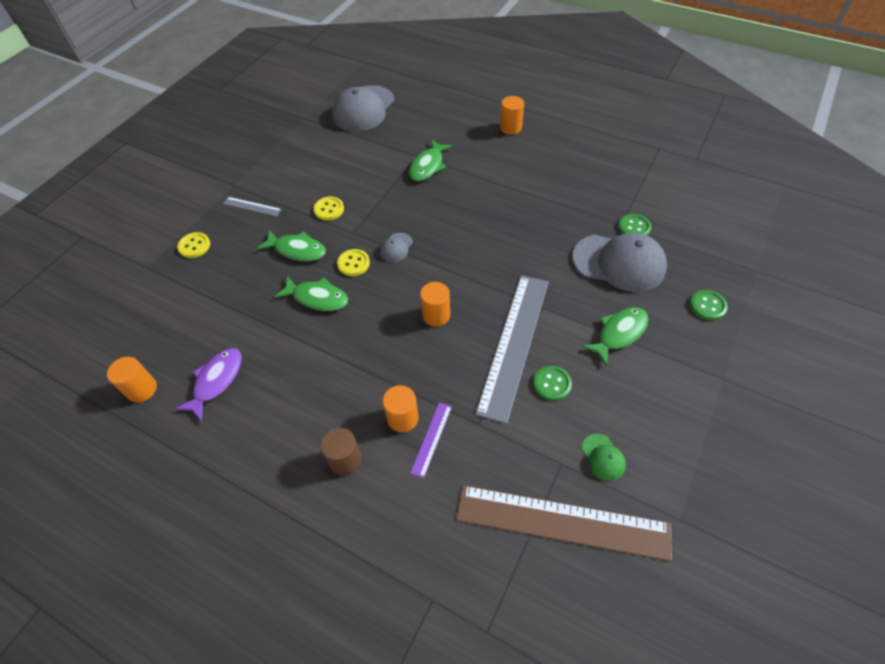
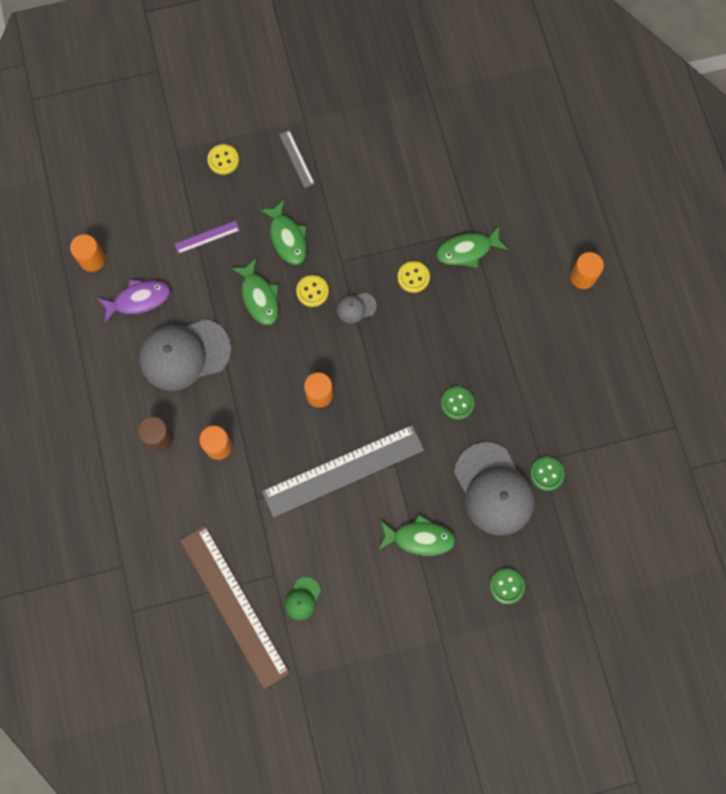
camera: 45 degrees right, 20 degrees up
yellow button [313,197,344,221] -> yellow button moved to [398,261,430,293]
grey cap [332,85,394,132] -> grey cap moved to [139,319,232,391]
purple ruler [410,402,452,478] -> purple ruler moved to [175,221,240,254]
green button [534,366,572,401] -> green button moved to [441,387,474,420]

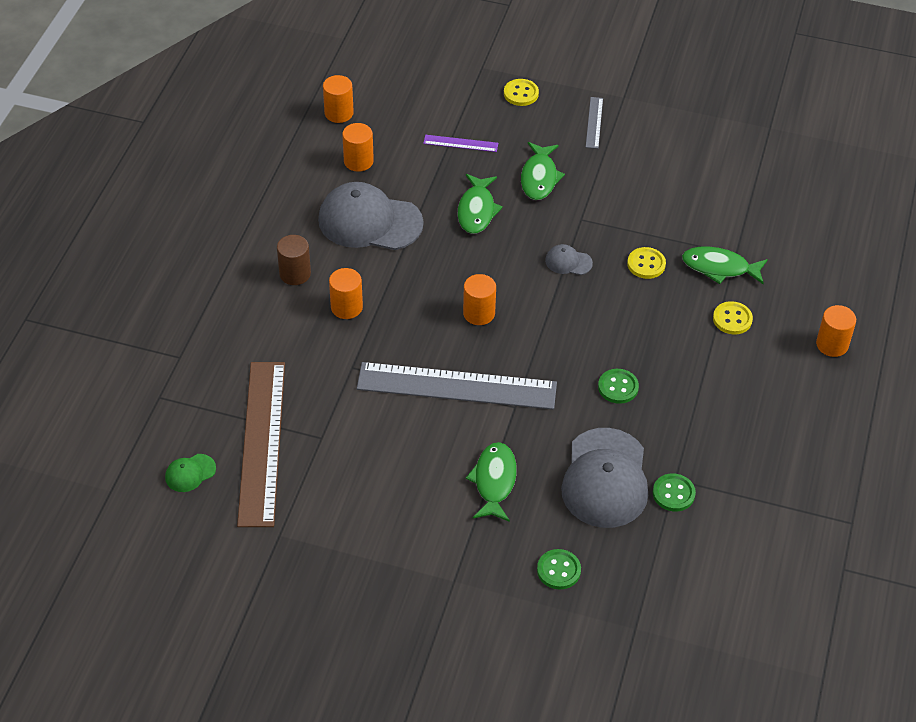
camera: 30 degrees right, 25 degrees down
purple fish [98,279,170,323] -> orange cylinder [342,123,374,172]
green cap [284,577,321,620] -> green cap moved to [165,454,216,492]
yellow button [296,275,329,307] -> yellow button moved to [713,301,753,335]
green fish [378,514,455,556] -> green fish turned 120 degrees counterclockwise [466,442,517,522]

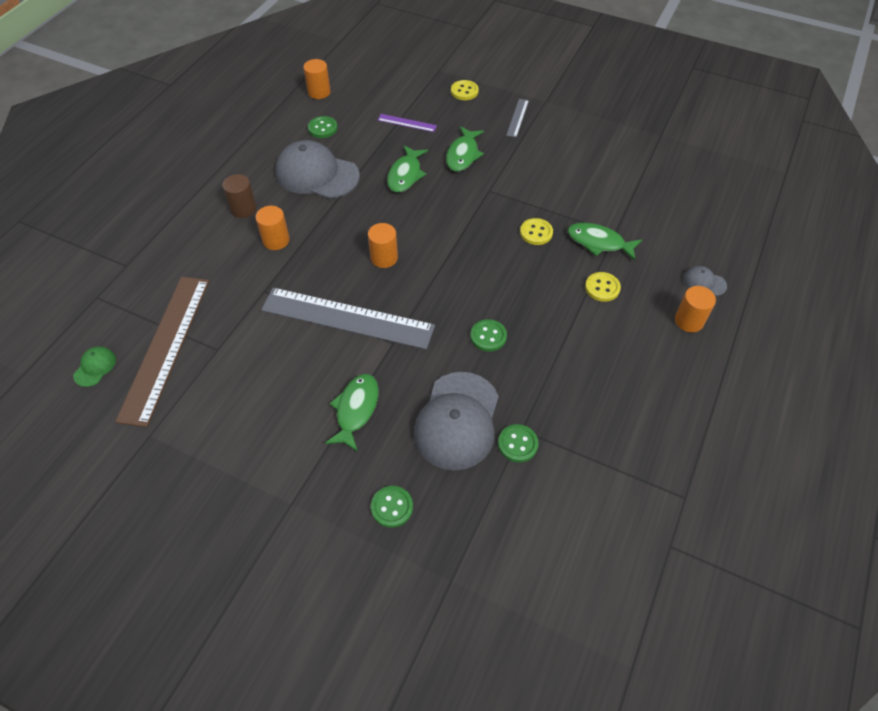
camera: 10 degrees right, 5 degrees up
green cap [165,454,216,492] -> green cap turned 135 degrees clockwise [73,346,116,387]
orange cylinder [342,123,374,172] -> green button [308,116,338,138]
grey cap [545,244,593,275] -> grey cap moved to [683,266,727,296]

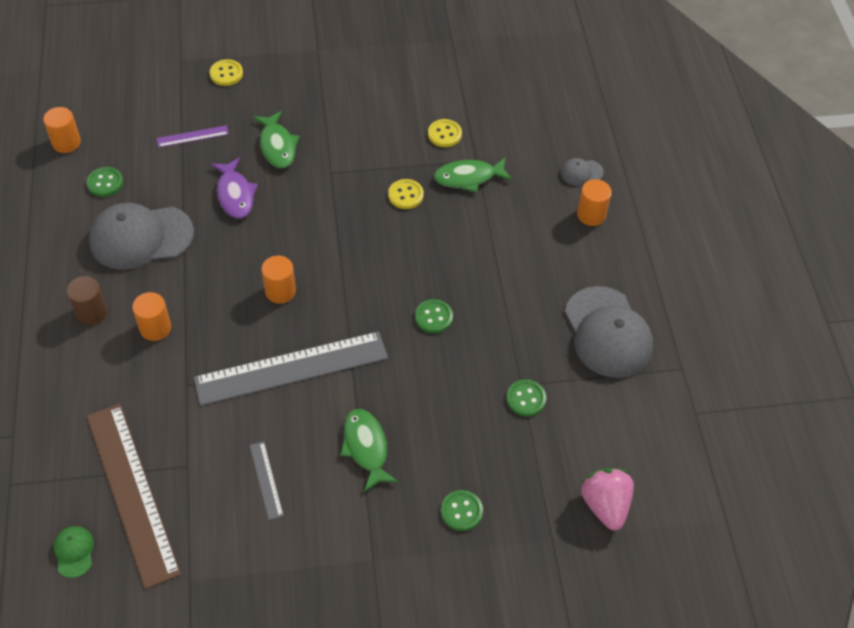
camera: 35 degrees left, 0 degrees up
green fish [387,145,428,192] -> purple fish [211,157,258,218]
grey cap [414,372,499,471] -> grey cap moved to [565,286,653,378]
grey ruler [506,99,529,138] -> grey ruler moved to [250,441,284,520]
yellow button [585,272,621,302] -> yellow button moved to [428,119,462,147]
none -> pink strawberry [581,468,634,530]

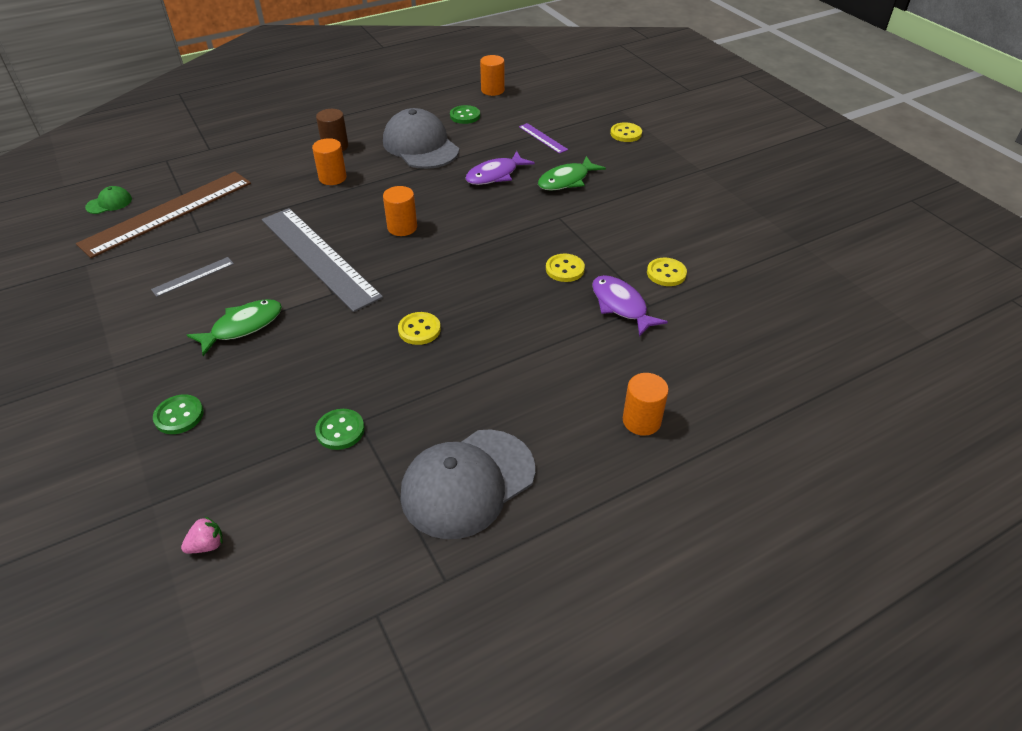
camera: 70 degrees right, 10 degrees down
green button [415,299,453,333] -> yellow button [398,312,441,345]
green fish [434,157,512,193] -> purple fish [592,275,668,337]
grey cap [561,158,604,185] -> none
pink strawberry [581,468,634,530] -> pink strawberry [181,516,223,553], size x0.50

